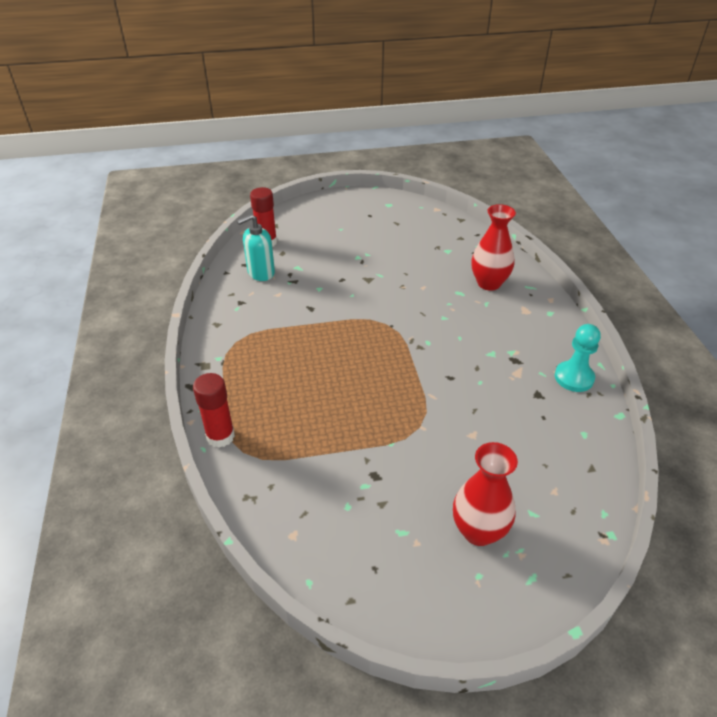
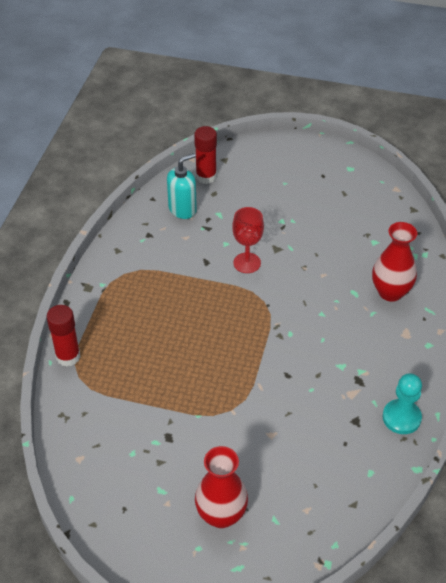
camera: 25 degrees right, 5 degrees up
turquoise soap dispenser [237,214,275,281] -> turquoise soap dispenser turned 150 degrees clockwise [167,153,197,219]
none -> red goblet [232,207,264,273]

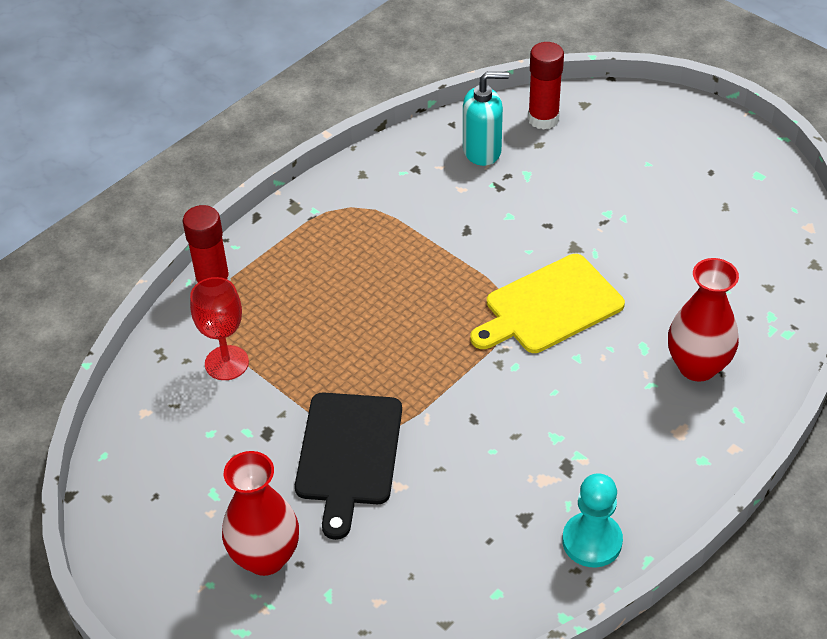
camera: 30 degrees right, 0 degrees up
red goblet [232,207,264,273] -> red goblet moved to [190,277,249,380]
none -> black cutting board [295,392,402,540]
none -> yellow cutting board [470,254,625,353]

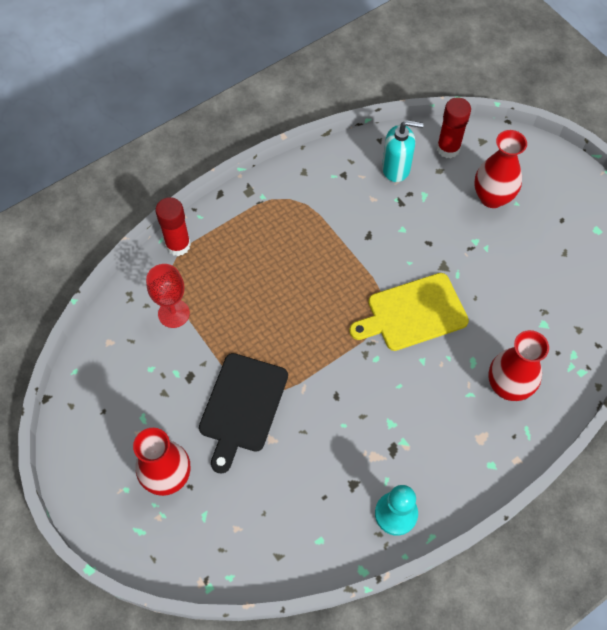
camera: 10 degrees right, 15 degrees up
none -> red vase [474,130,527,208]

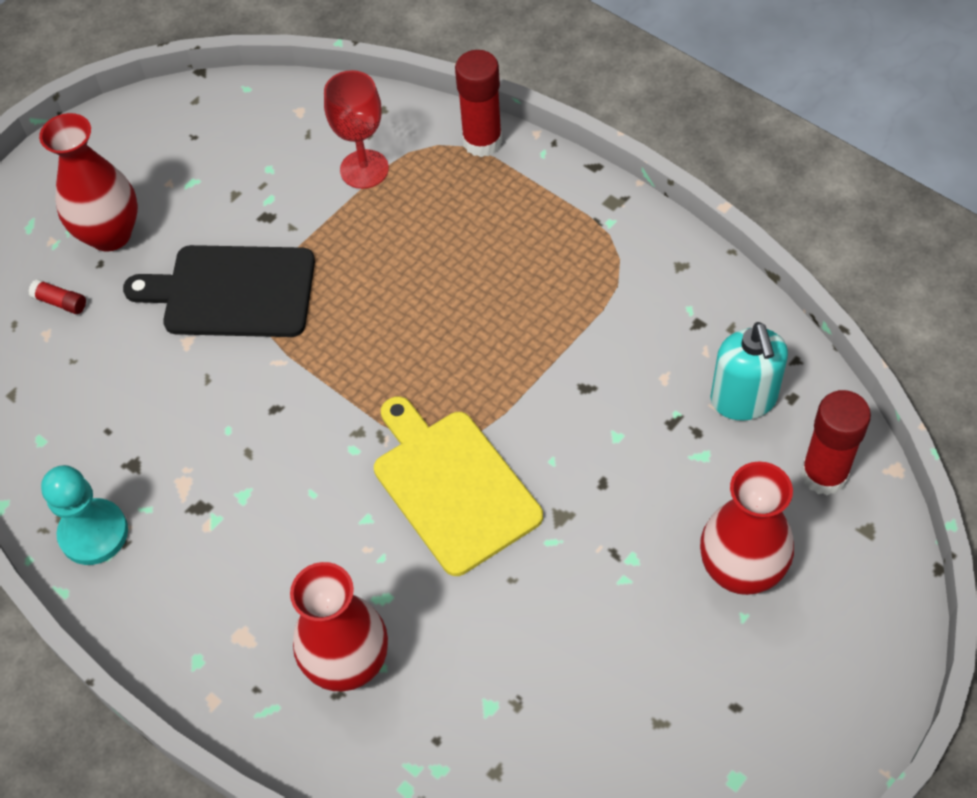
camera: 80 degrees right, 5 degrees down
none -> red glue stick [29,279,86,314]

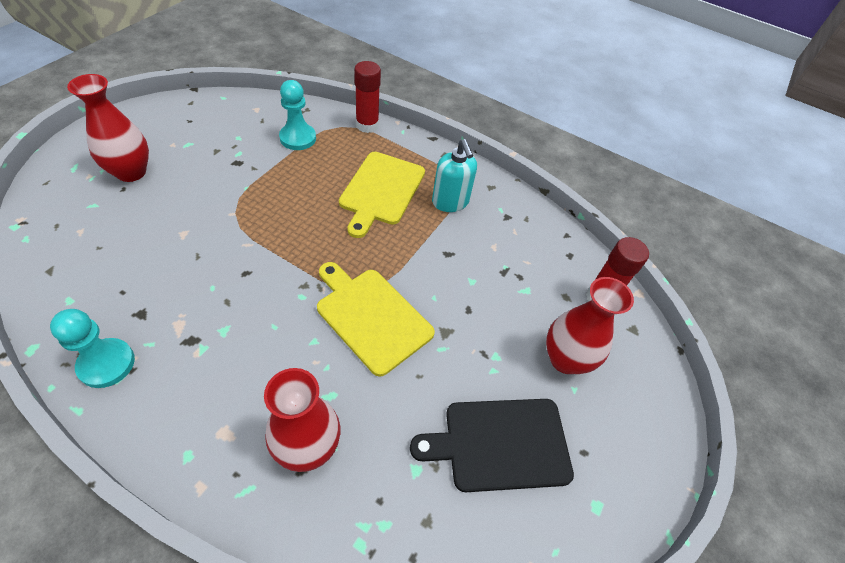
camera: 20 degrees left, 5 degrees down
red glue stick [29,279,86,314] -> none
black cutting board [123,245,315,337] -> black cutting board moved to [410,399,574,492]
red goblet [324,70,389,189] -> turquoise pawn [279,80,316,150]
turquoise soap dispenser [710,322,788,421] -> turquoise soap dispenser moved to [432,139,477,212]
none -> yellow cutting board [339,152,425,238]

